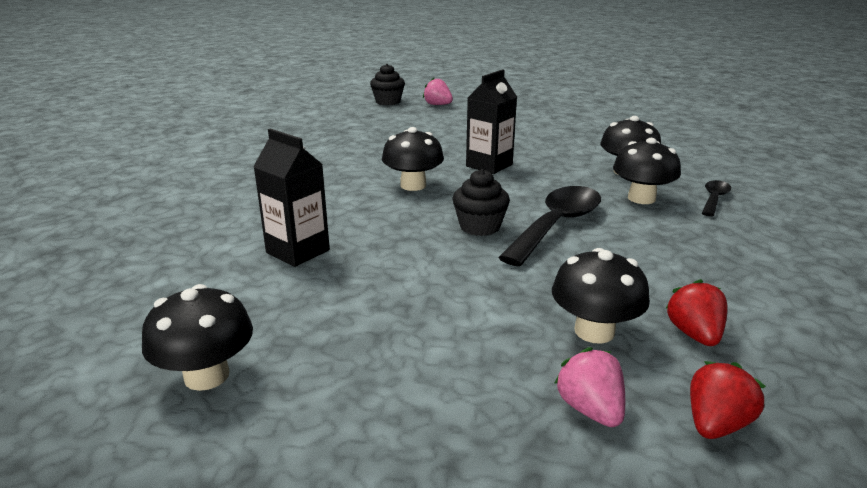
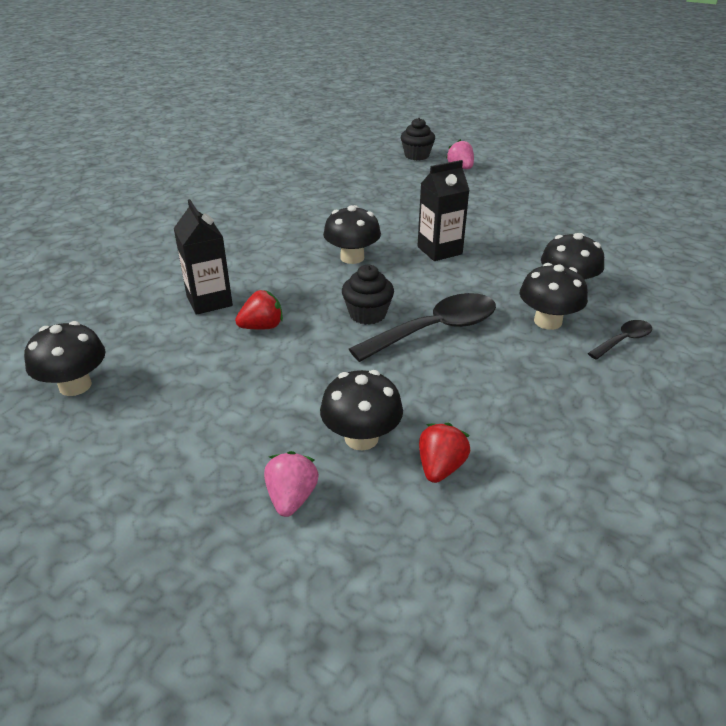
camera: 25 degrees right, 10 degrees up
red strawberry [690,361,766,439] -> red strawberry moved to [235,290,283,330]

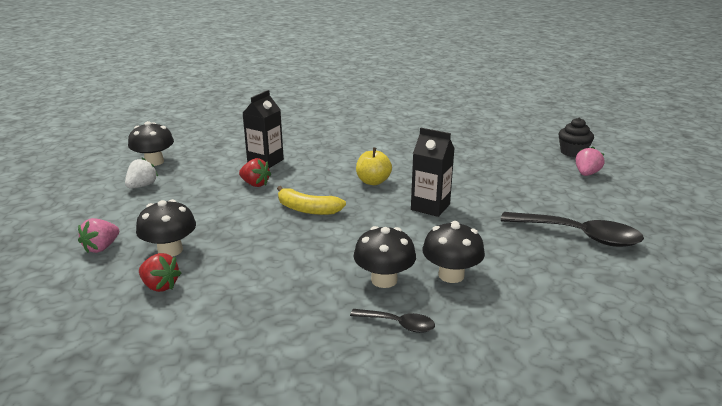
camera: 55 degrees right, 10 degrees down
pink strawberry [264,451,319,517] -> pink strawberry turned 150 degrees clockwise [78,218,119,253]
black mushroom [323,205,381,264] -> yellow apple [356,147,392,185]
black cupcake [342,265,394,325] -> yellow banana [277,186,346,215]
black spoon [349,293,496,362] -> black spoon moved to [501,212,644,247]
red strawberry [419,423,470,483] -> red strawberry turned 45 degrees clockwise [139,253,181,292]
none -> white strawberry [125,158,158,189]

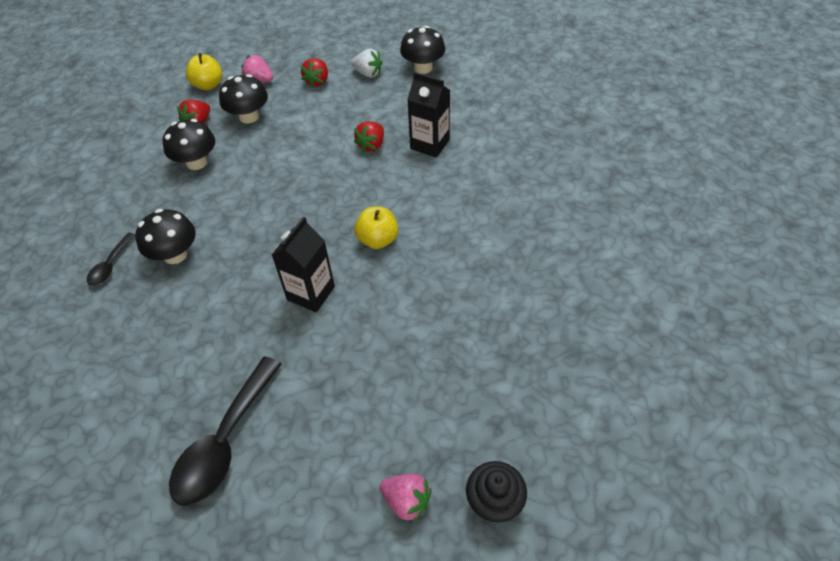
camera: 90 degrees right, 25 degrees up
yellow banana [277,186,346,215] -> none
black mushroom [422,221,485,283] -> black mushroom moved to [162,119,215,170]
none -> yellow apple [186,53,222,90]
none -> red strawberry [301,58,328,88]

